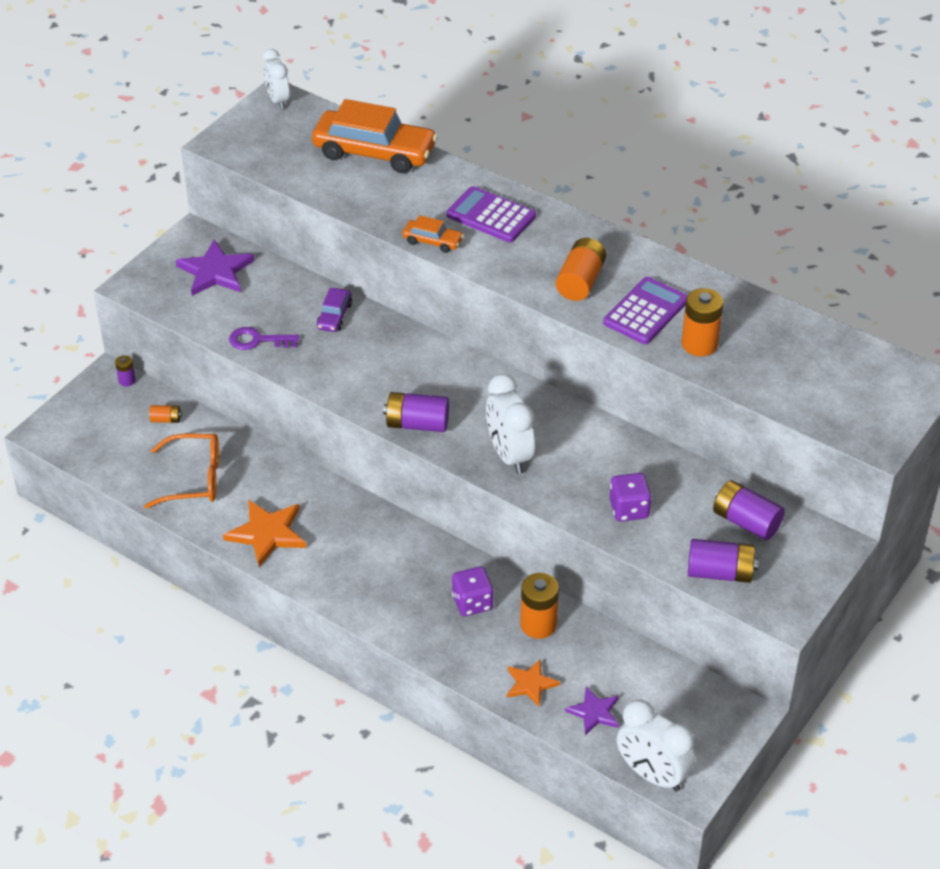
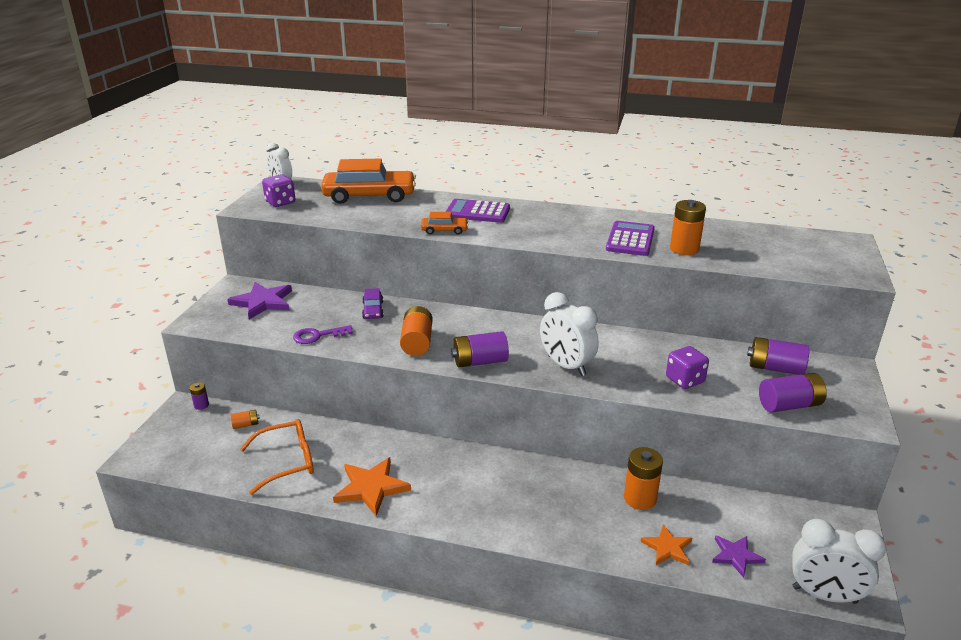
camera: 20 degrees left, 15 degrees down
purple dice [452,566,494,616] -> purple dice moved to [262,175,295,207]
orange battery [556,238,606,301] -> orange battery moved to [400,306,433,356]

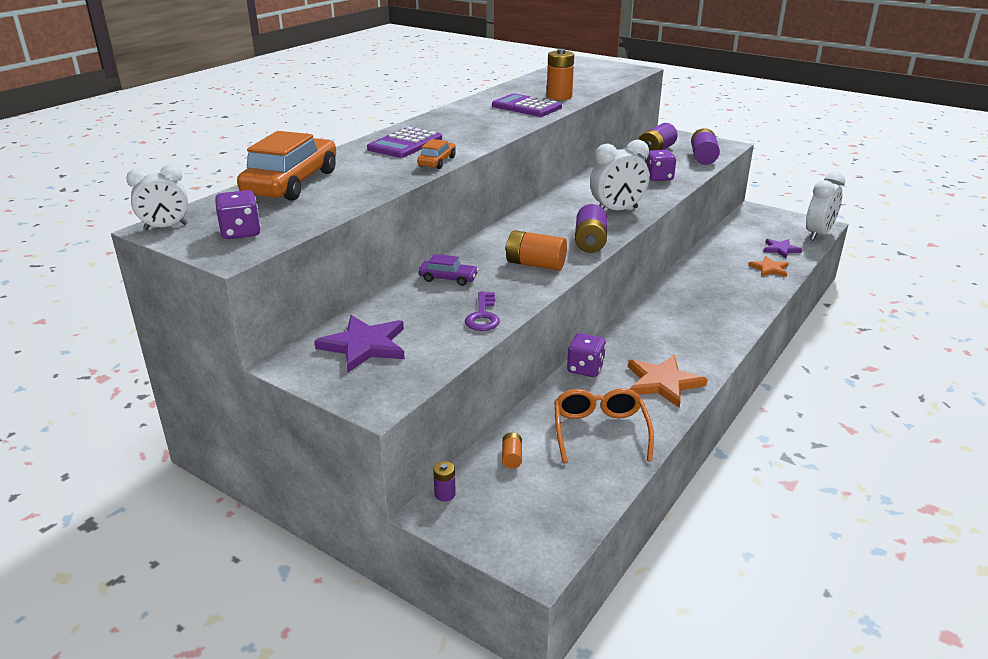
camera: 70 degrees left, 0 degrees up
orange battery [624,447,663,510] -> none
none -> purple dice [567,333,606,377]

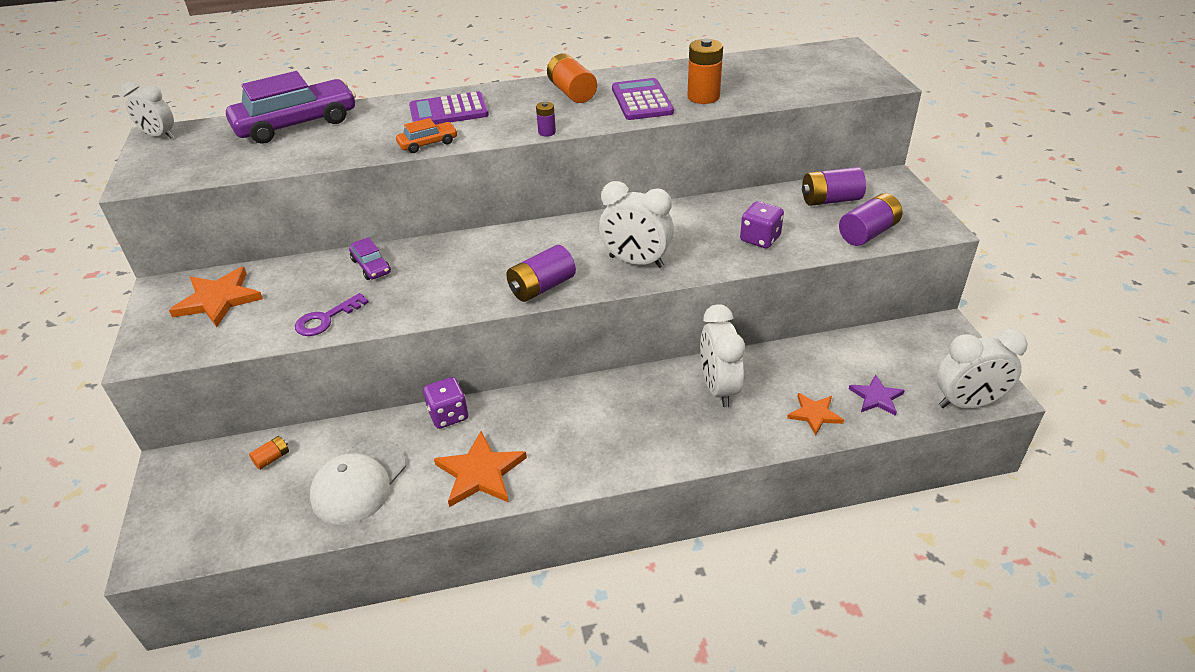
camera: 45 degrees right, 10 degrees up
purple dice [215,190,261,239] -> none
orange car [237,131,336,201] -> purple car [226,71,356,144]
purple star [314,315,405,372] -> orange star [169,267,263,327]
purple battery [433,461,456,501] -> purple battery moved to [536,102,556,137]
orange battery [505,230,567,271] -> orange battery moved to [547,53,597,103]
orange glasses [554,388,654,463] -> white cap [310,440,406,525]
none -> white clock [700,304,745,407]

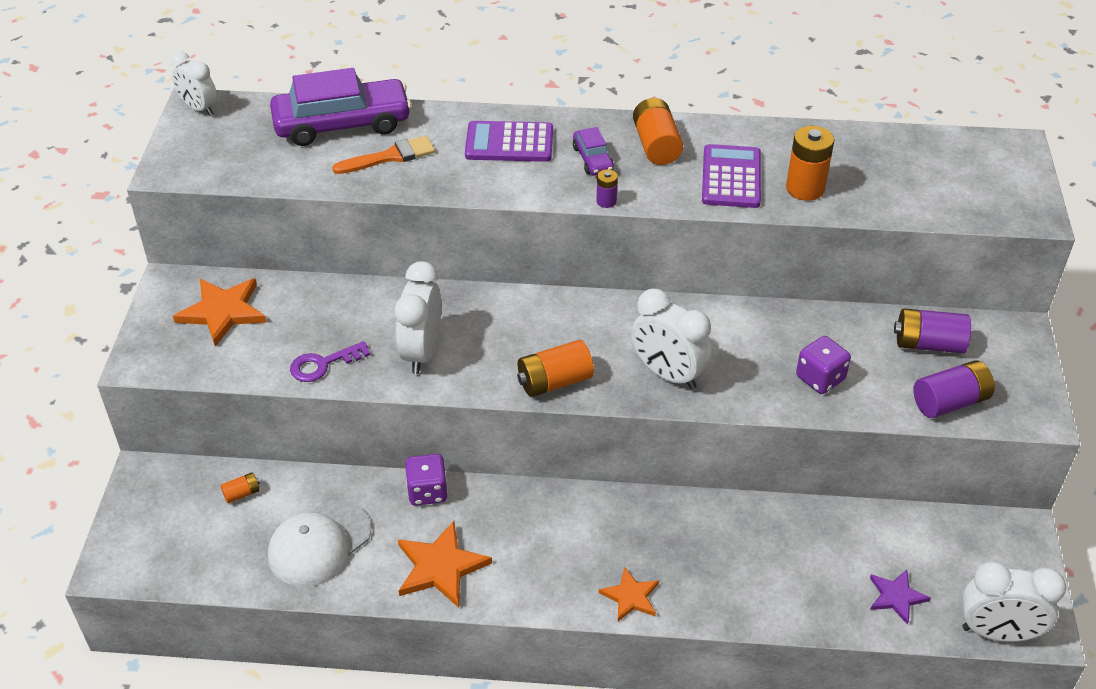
camera: 15 degrees right, 5 degrees up
purple car [349,237,391,280] -> purple car moved to [573,127,614,176]
orange car [396,118,458,153] -> none
purple battery [506,245,576,302] -> orange battery [517,340,594,397]
white clock [700,304,745,407] -> white clock moved to [395,261,441,374]
orange star [787,393,844,436] -> orange star moved to [599,567,659,621]
none -> orange brush [332,136,435,174]

